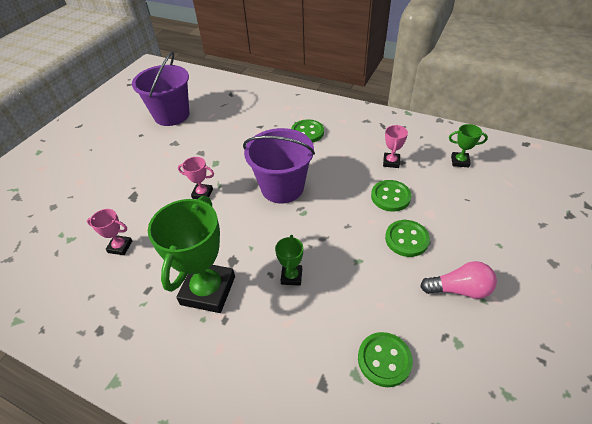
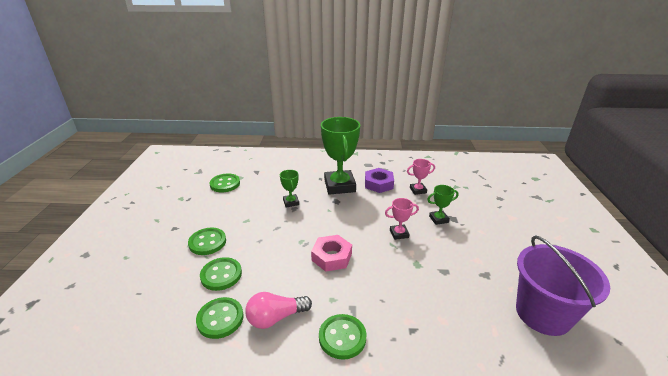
camera: 155 degrees right, 15 degrees down
purple bucket [243,128,315,203] -> pink nut [311,235,352,272]
pink trophy [383,125,408,168] -> green button [196,297,244,339]
pink light bulb [420,261,497,299] -> pink light bulb moved to [245,292,312,329]
green trophy [449,124,488,167] -> green trophy moved to [427,185,459,225]
none -> purple nut [365,168,394,193]

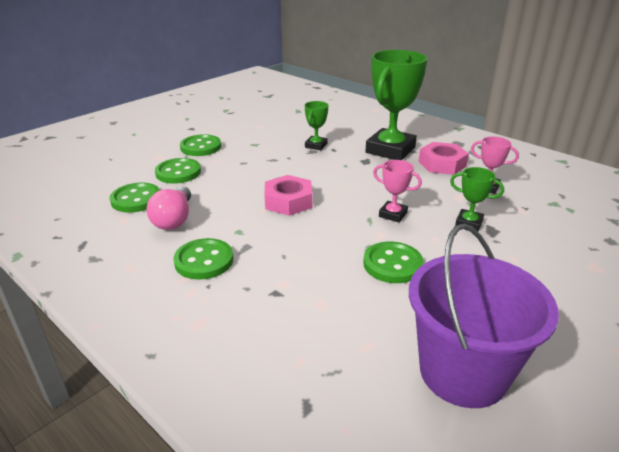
camera: 40 degrees right, 0 degrees up
green button [210,174,240,192] -> green button moved to [363,242,424,283]
pink light bulb [245,292,312,329] -> pink light bulb turned 105 degrees counterclockwise [147,186,191,230]
purple nut [365,168,394,193] -> pink nut [418,142,469,175]

